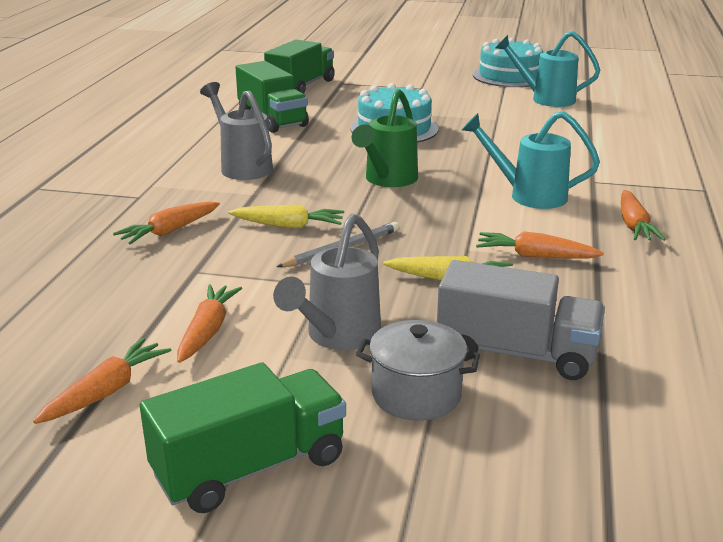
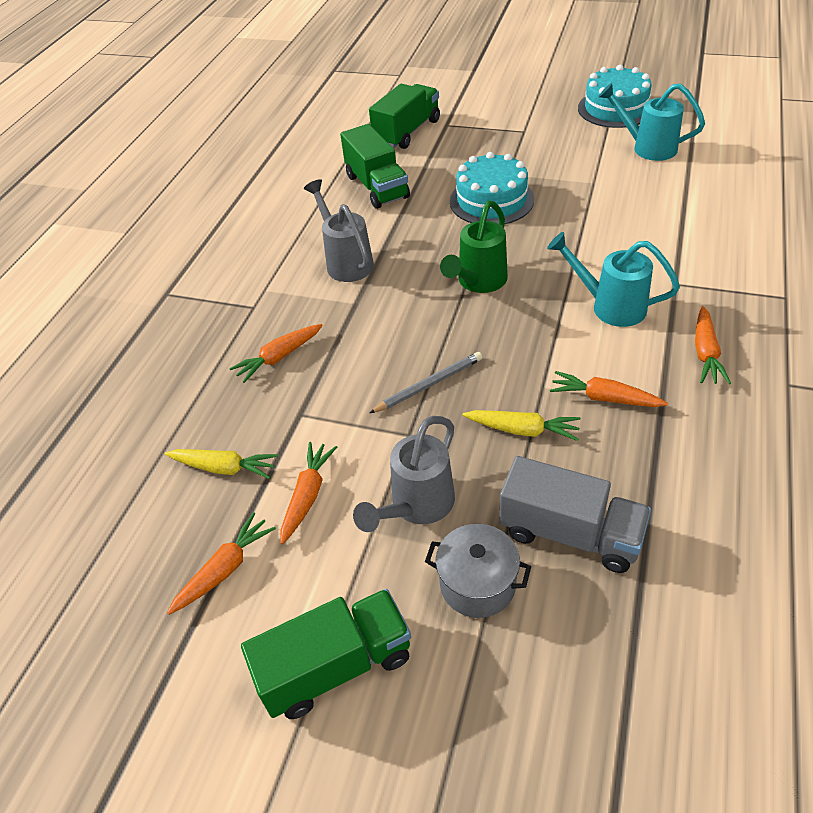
camera: 10 degrees right, 20 degrees up
yellow carrot [228,204,344,228] -> yellow carrot moved to [165,449,278,479]

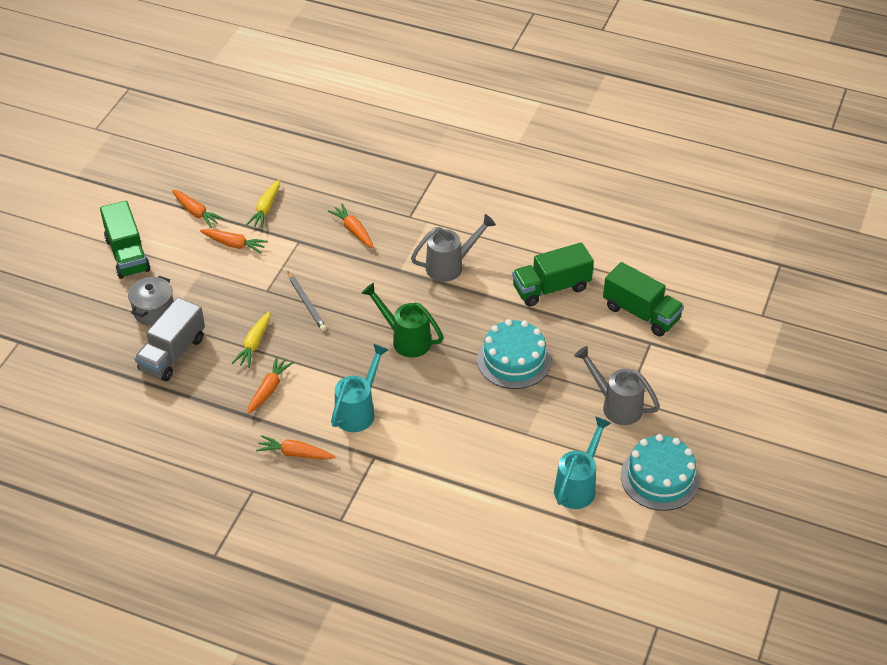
camera: 90 degrees right, 0 degrees up
grey watering can [353,416,455,532] -> grey watering can moved to [574,346,660,425]

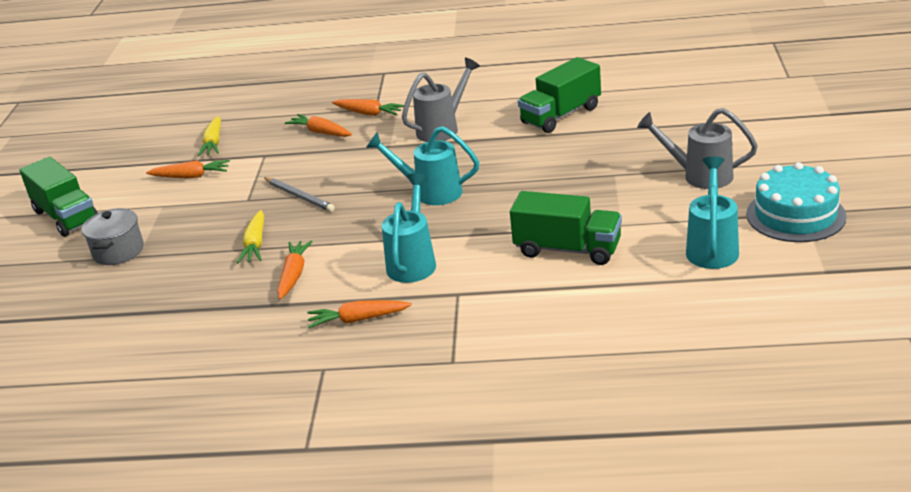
camera: 15 degrees left, 15 degrees down
grey truck [134,297,205,381] -> none
orange carrot [172,190,224,228] -> orange carrot moved to [332,99,404,116]
green watering can [361,283,444,358] -> turquoise watering can [366,126,479,205]
turquoise cake [477,319,551,389] -> none
green truck [603,262,684,337] -> green truck moved to [510,191,622,265]

